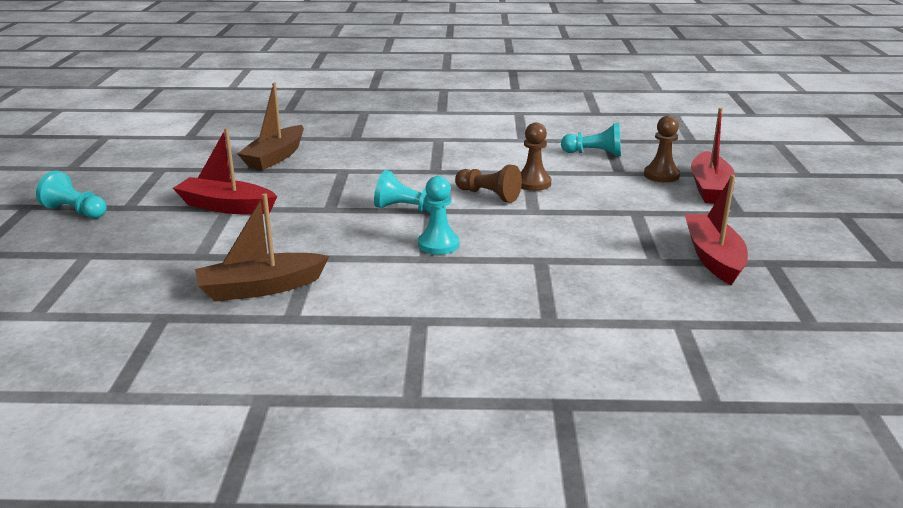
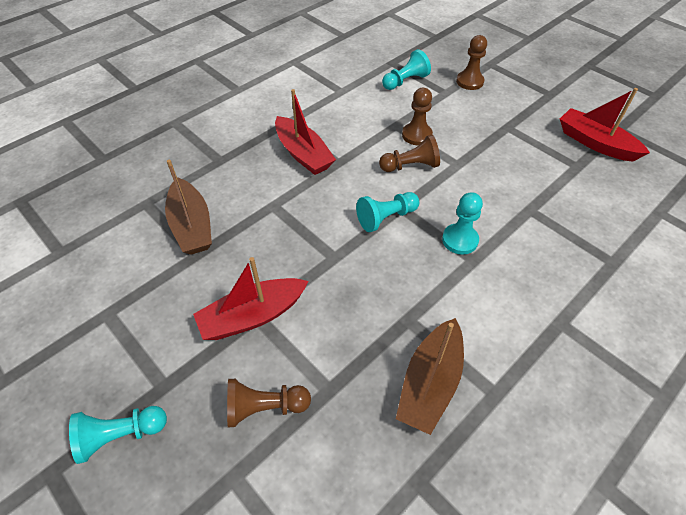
camera: 45 degrees left, 25 degrees up
red boat [691,108,735,204] -> red boat moved to [275,89,336,175]
none -> brown pawn [227,379,311,427]

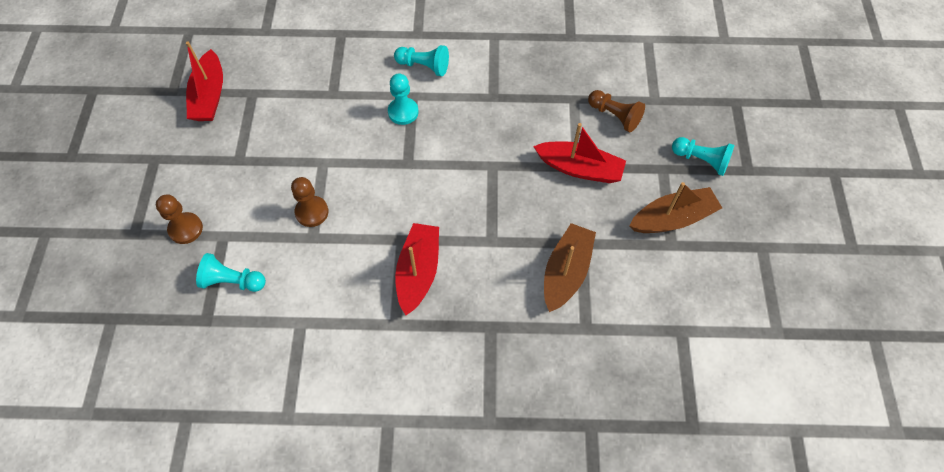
camera: 135 degrees left, 10 degrees up
turquoise pawn [356,192,419,232] -> turquoise pawn moved to [394,45,449,76]
brown pawn [379,135,440,172] -> none
brown boat [396,318,464,435] -> brown boat moved to [630,182,722,233]

